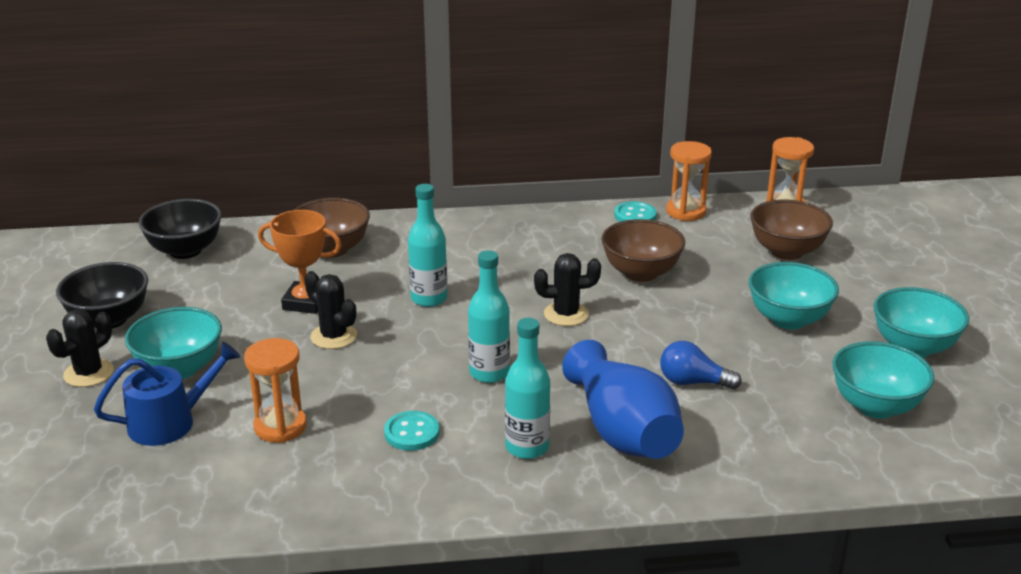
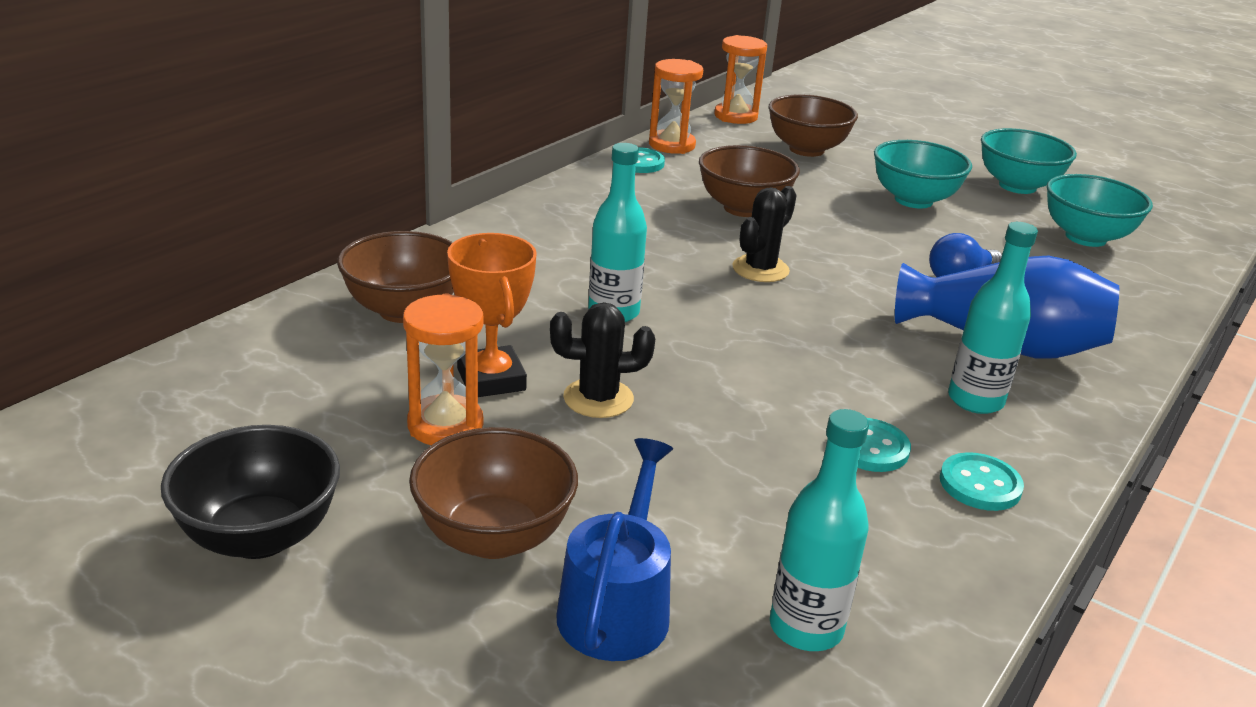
camera: 50 degrees left, 0 degrees up
black cactus [46,309,114,387] -> none
turquoise bowl [125,307,222,379] -> brown bowl [409,427,578,559]
black bowl [139,199,222,259] -> none
orange hourglass [244,338,307,443] -> orange hourglass moved to [403,293,484,445]
orange trophy [258,210,342,314] -> orange trophy turned 75 degrees counterclockwise [447,233,537,397]
turquoise bottle [468,250,510,383] -> turquoise bottle moved to [770,409,869,651]
none -> turquoise button [940,452,1024,511]

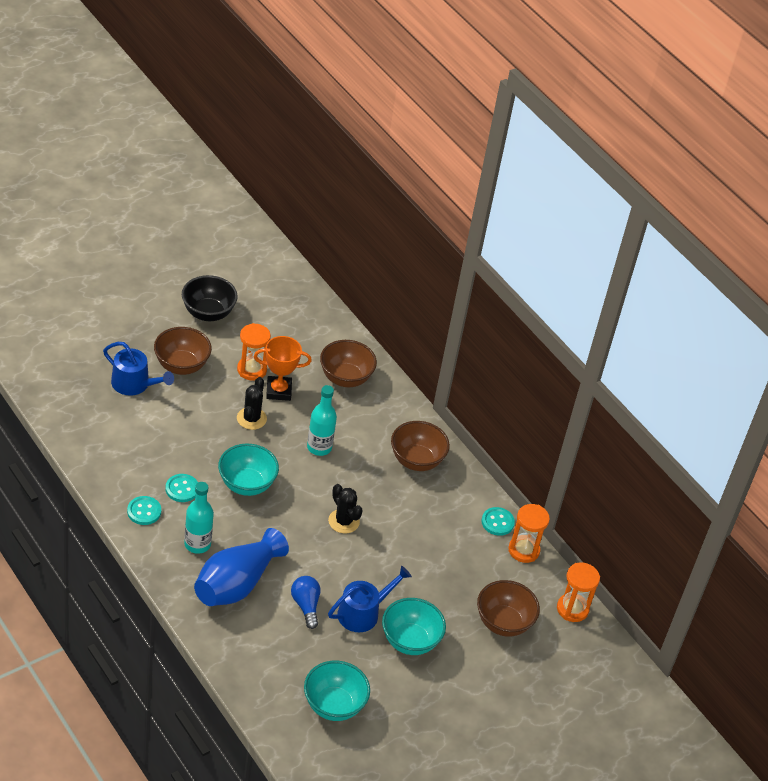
camera: 105 degrees right, 15 degrees up
brown bowl [699,145,800,217] -> brown bowl moved to [391,421,450,471]
turquoise bottle [770,409,869,651] -> none
turquoise bowl [981,128,1077,194] -> turquoise bowl moved to [218,444,279,496]
none -> blue watering can [328,566,412,632]

